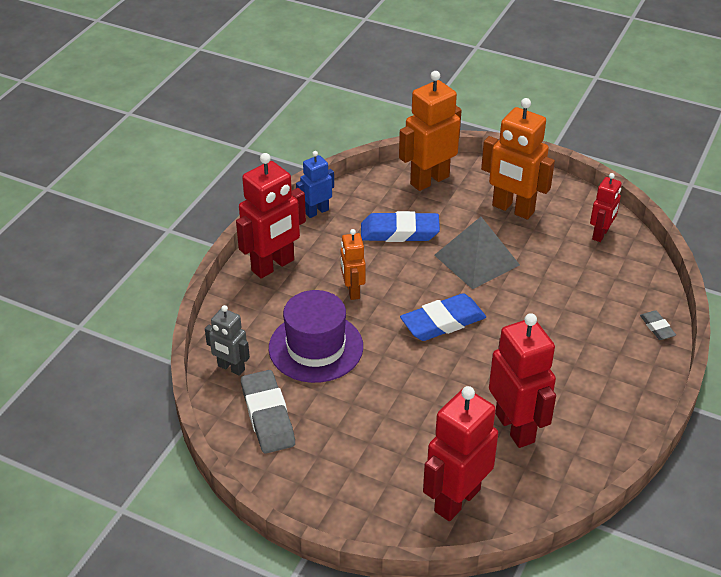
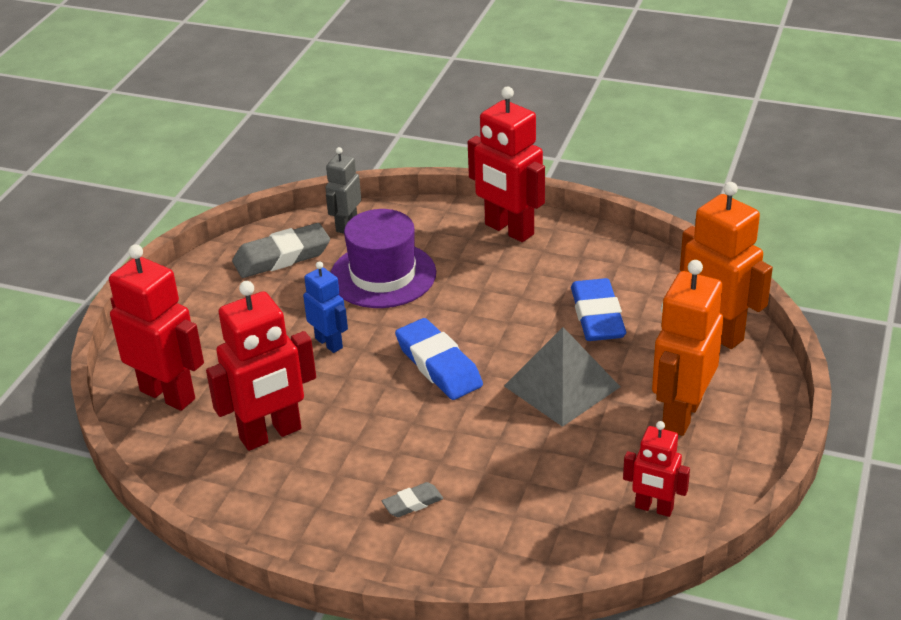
camera: 85 degrees right, 5 degrees down
blue robot [296,151,334,218] -> blue robot moved to [303,261,348,353]
orange robot [341,229,366,300] -> none
grey eraser [640,310,676,340] -> grey eraser moved to [382,482,443,517]

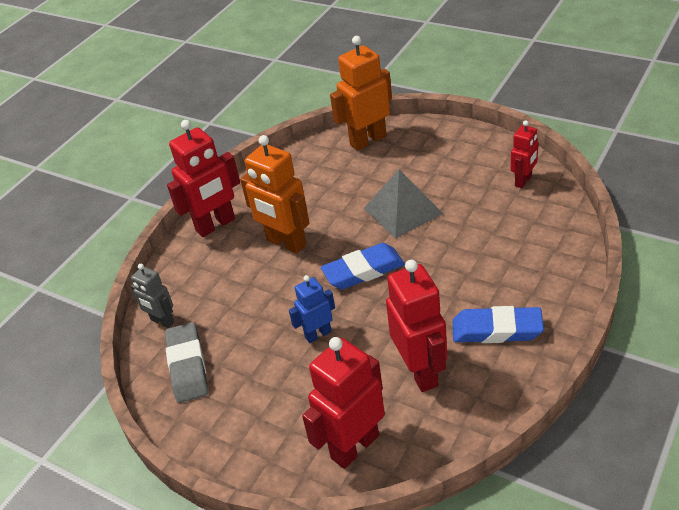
camera: 75 degrees left, 5 degrees up
purple hat [331,209,436,308] -> none
grey eraser [382,482,443,517] -> none
blue eraser [571,278,626,341] -> blue eraser moved to [452,306,544,343]
orange robot [652,260,723,436] -> orange robot moved to [240,135,309,254]

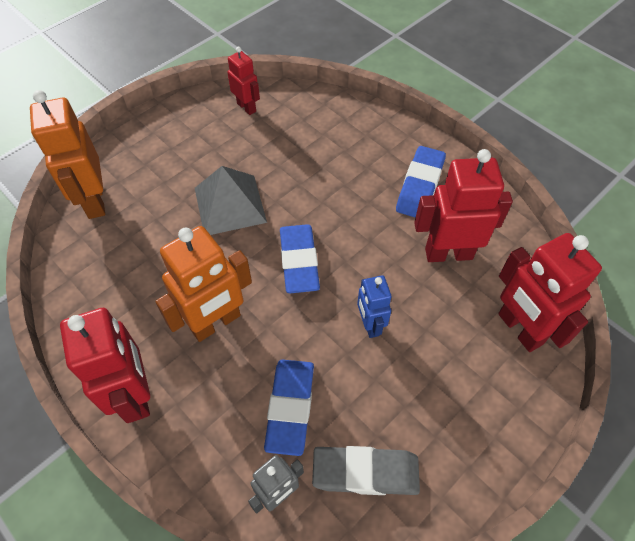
camera: 80 degrees left, 15 degrees up
none -> blue eraser [264,360,314,456]

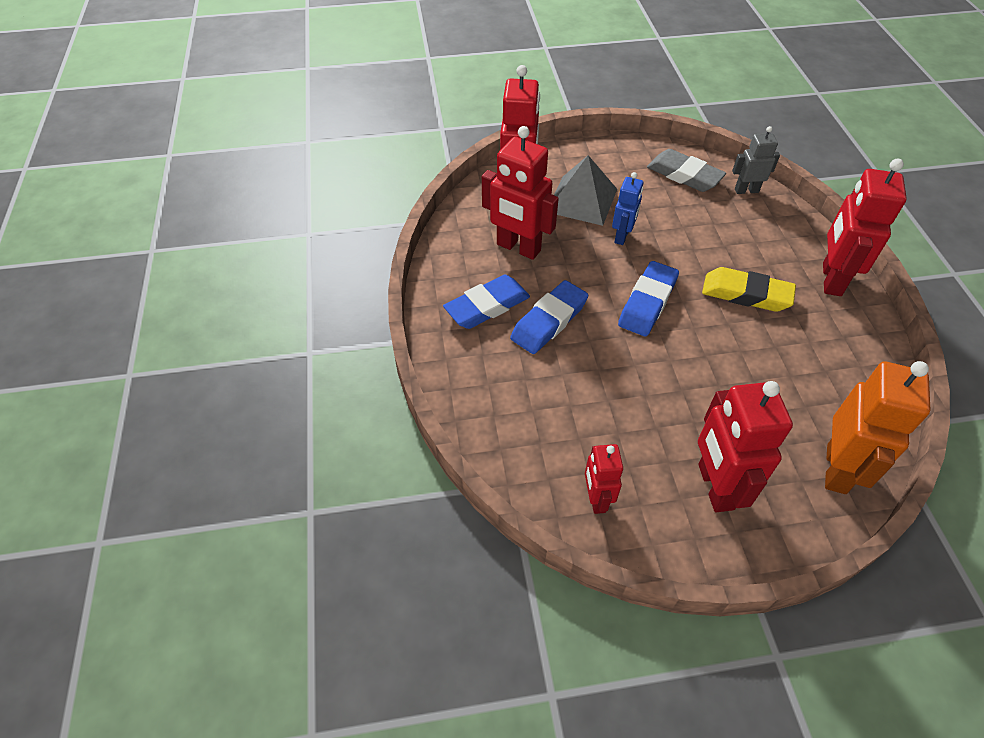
camera: 145 degrees left, 5 degrees down
orange robot [155,226,252,342] -> yellow eraser [702,267,796,312]
grey pyramid [195,166,267,235] -> grey pyramid moved to [554,155,617,226]
blue eraser [264,360,314,456] -> blue eraser moved to [510,280,588,354]
none -> red robot [698,381,793,512]

